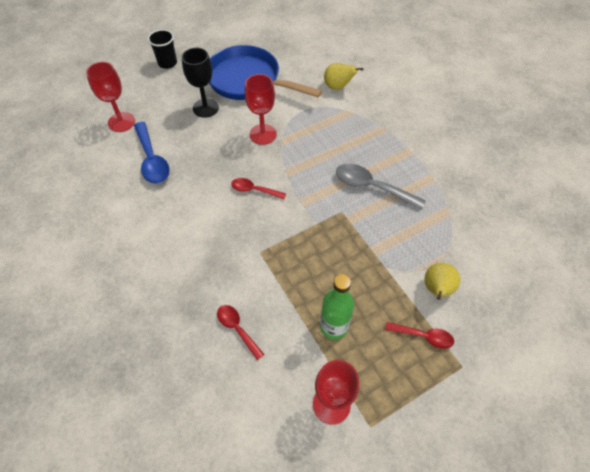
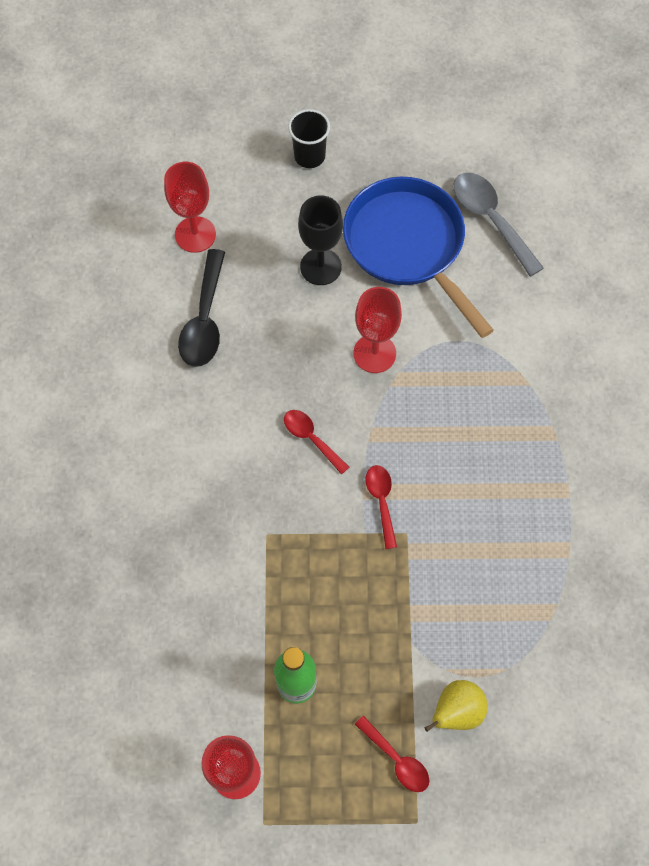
camera: 30 degrees right, 10 degrees up
blue spoon [134,122,170,184] -> black spoon [178,249,225,367]
red spoon [217,305,264,360] -> red spoon moved to [365,465,397,549]
yellow pear [324,63,364,90] -> none
grey spoon [336,163,426,210] -> grey spoon moved to [454,173,544,277]

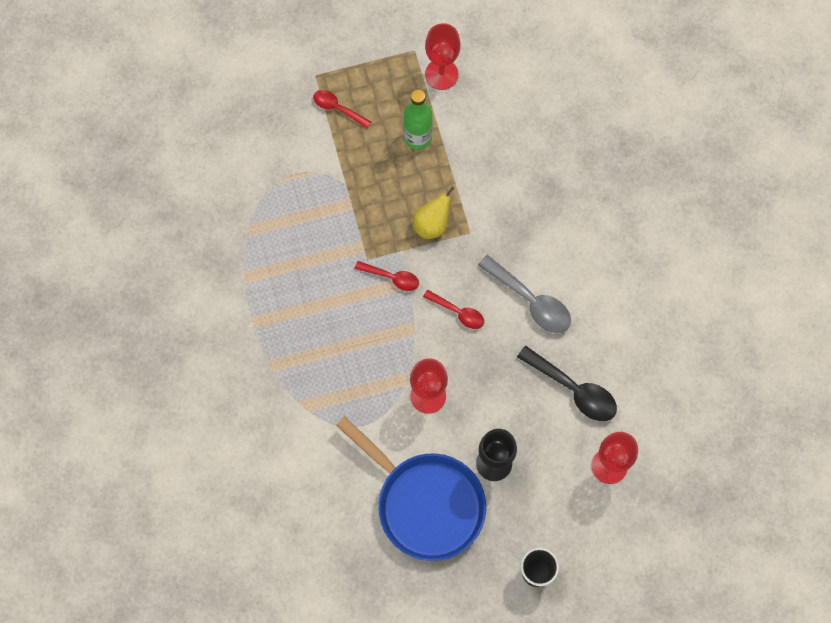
camera: 165 degrees right, 5 degrees up
black spoon [178,249,225,367] -> black spoon turned 135 degrees clockwise [517,346,617,421]
red spoon [365,465,397,549] -> red spoon turned 45 degrees counterclockwise [355,261,419,291]
yellow pear [425,680,487,732] -> yellow pear moved to [413,187,455,239]
grey spoon [454,173,544,277] -> grey spoon moved to [478,255,571,333]

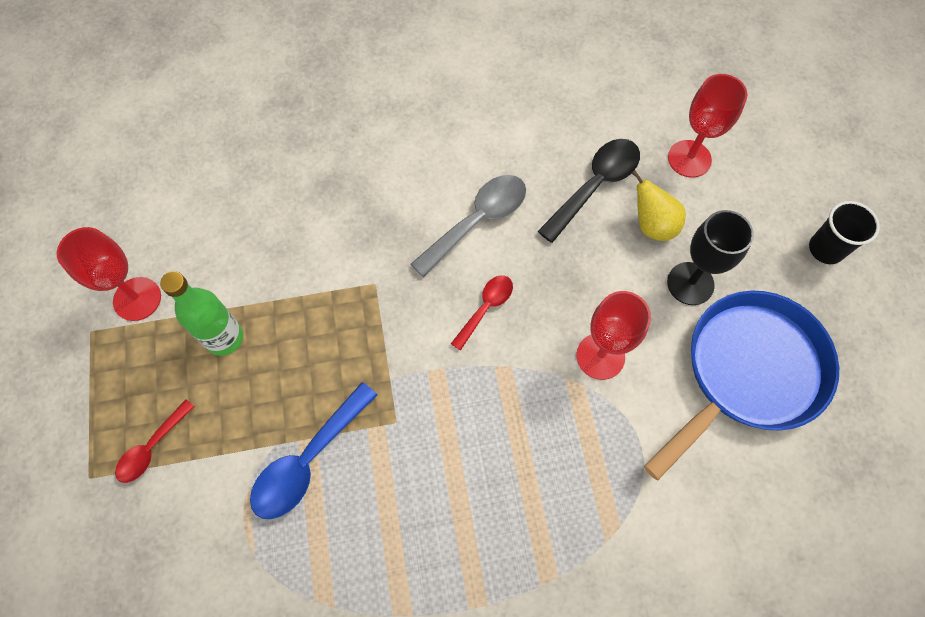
camera: 85 degrees left, 5 degrees down
red spoon [355,261,419,291] -> none
yellow pear [413,187,455,239] -> yellow pear moved to [632,170,686,241]
none -> blue spoon [250,382,377,519]

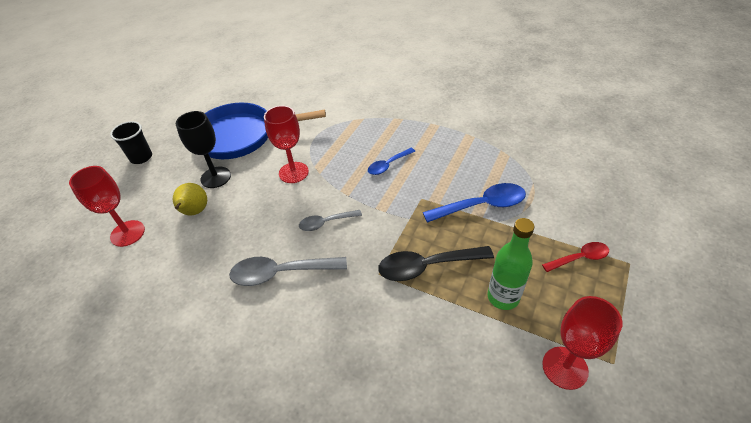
camera: 140 degrees left, 20 degrees down
red spoon [451,275,513,351] -> grey spoon [299,210,362,231]
black spoon [538,139,640,243] -> black spoon moved to [378,246,494,281]
none -> blue spoon [368,148,416,175]

